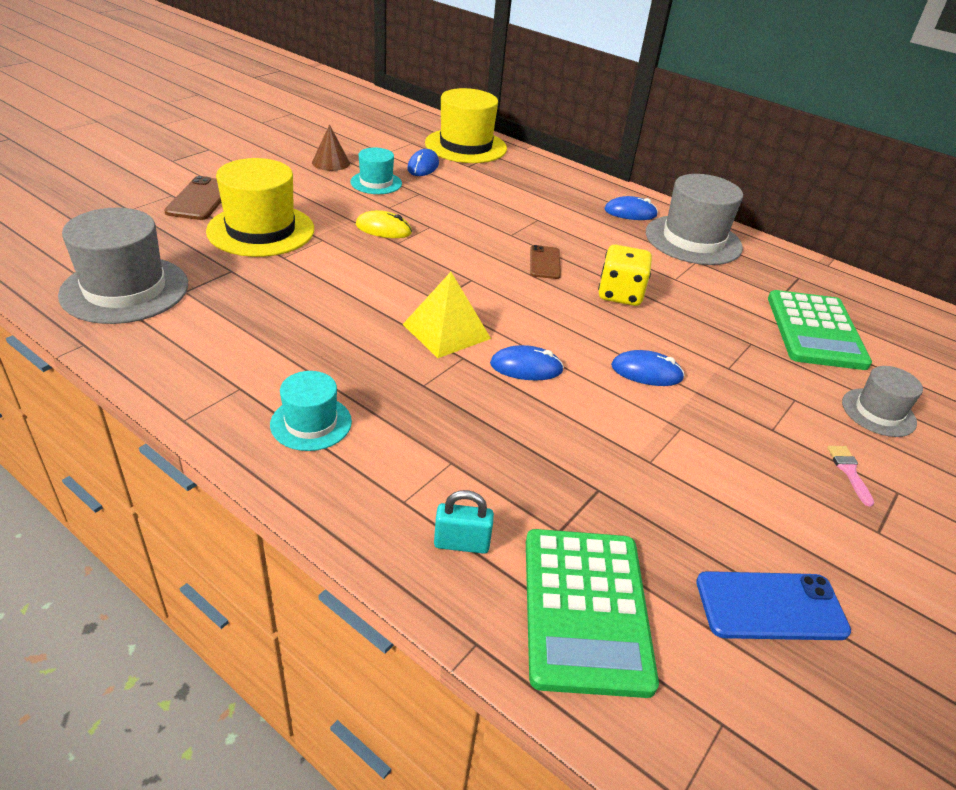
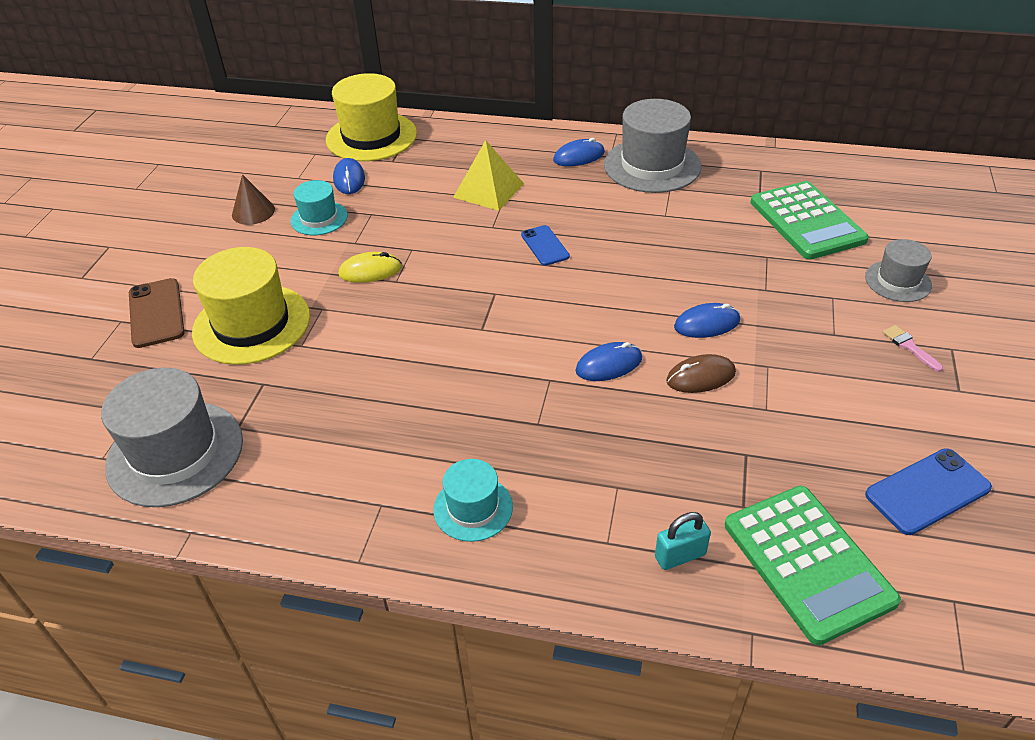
camera: 20 degrees left, 5 degrees up
yellow pyramid [403,272,491,358] -> yellow pyramid moved to [453,140,524,211]
brown phone [530,245,561,279] -> blue phone [521,225,570,266]
yellow dice [598,245,652,306] -> none
none -> brown mouse [666,354,736,393]

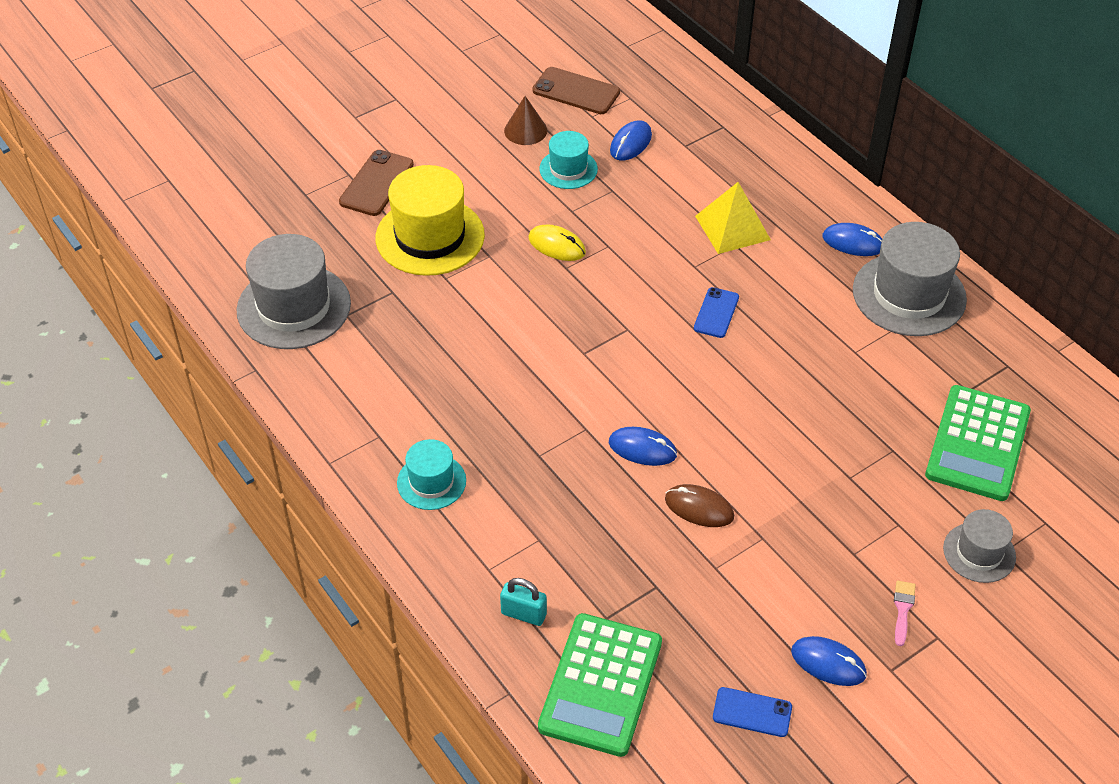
camera: 40 degrees right, 5 degrees up
yellow hat [326,73,417,161] -> none
blue mouse [674,303,740,338] -> blue mouse moved to [791,636,867,686]
blue phone [865,448,992,535] -> blue phone [713,687,792,737], size x0.67
none -> brown phone [532,67,620,114]

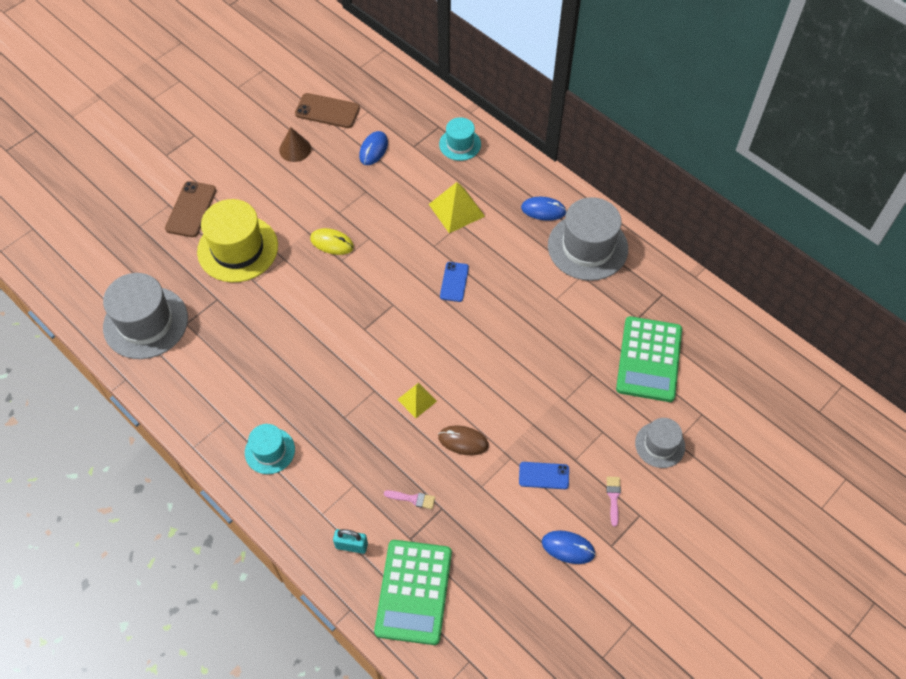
camera: 10 degrees left, 10 degrees up
turquoise hat [539,131,598,189] -> turquoise hat moved to [439,117,481,161]
blue mouse [609,427,677,466] -> yellow pyramid [397,383,437,418]
blue phone [713,687,792,737] -> blue phone moved to [519,462,569,489]
none -> pink brush [384,490,435,509]

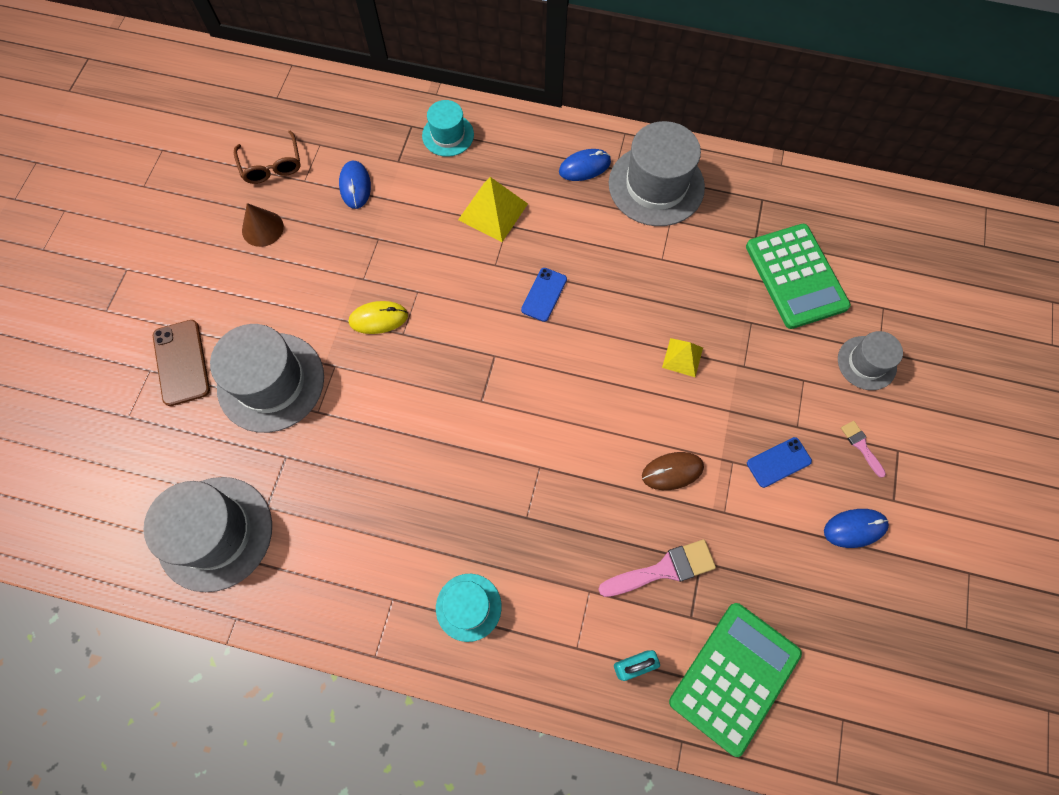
camera: 30 degrees left, 10 degrees up
yellow hat [197,199,278,282] -> grey hat [210,324,324,433]
brown phone [295,93,360,128] -> brown glasses [234,131,301,184]
green calculator [374,540,452,645] -> green calculator turned 120 degrees counterclockwise [669,603,802,757]
pink brush [384,490,435,509] -> pink brush [598,539,716,597], size x1.82
yellow pyramid [397,383,437,418] -> yellow pyramid moved to [662,338,703,377]
blue phone [440,262,469,302] -> blue phone turned 45 degrees clockwise [521,268,567,322]

